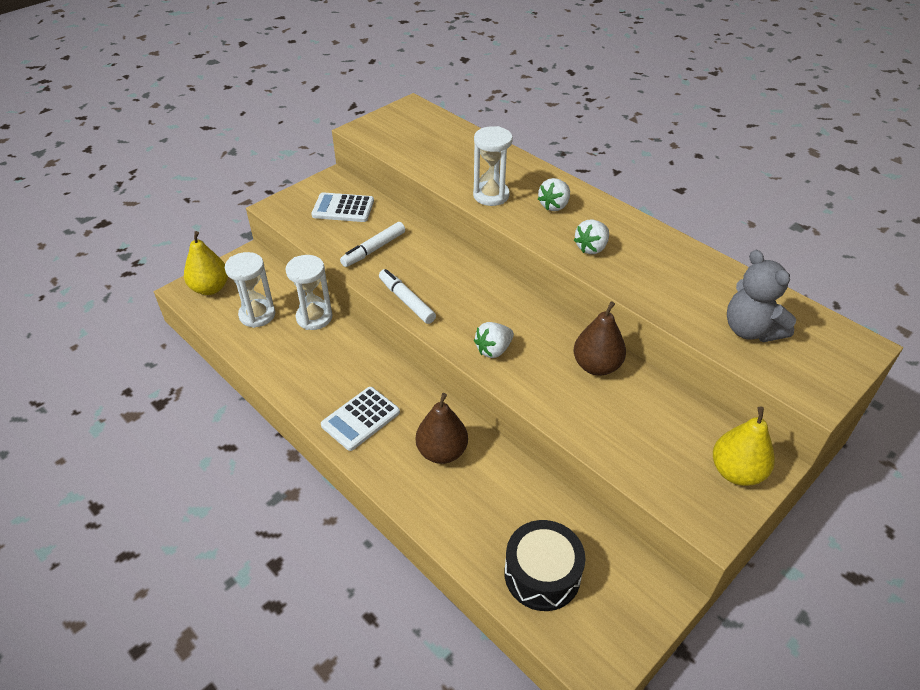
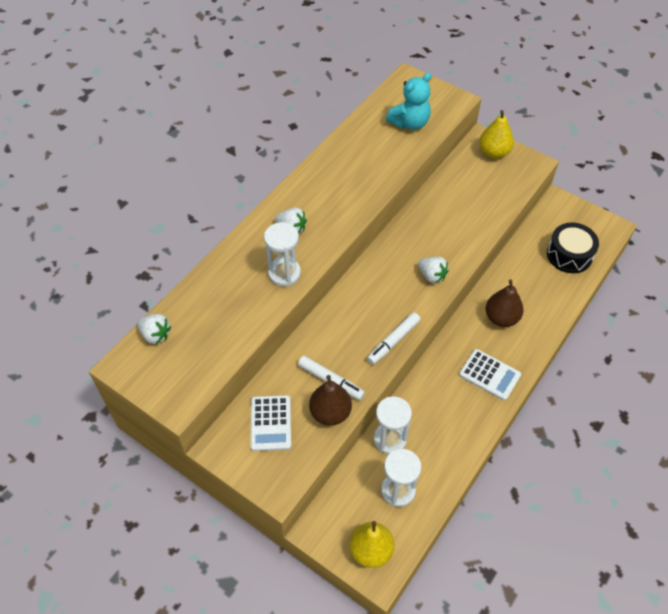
camera: 100 degrees left, 10 degrees up
white strawberry [574,220,609,254] -> white strawberry moved to [137,314,171,344]
brown pear [574,301,626,376] -> brown pear moved to [309,375,352,426]
grey teddy bear [727,250,796,342] -> turquoise teddy bear [386,73,431,130]

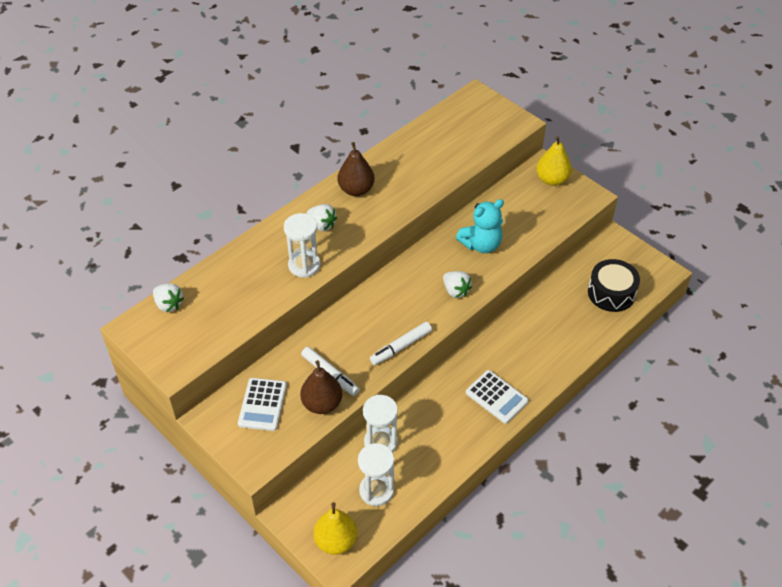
camera: 10 degrees right, 5 degrees down
turquoise teddy bear [386,73,431,130] -> turquoise teddy bear moved to [456,199,504,253]
brown pear [485,279,524,327] -> brown pear moved to [338,142,375,196]

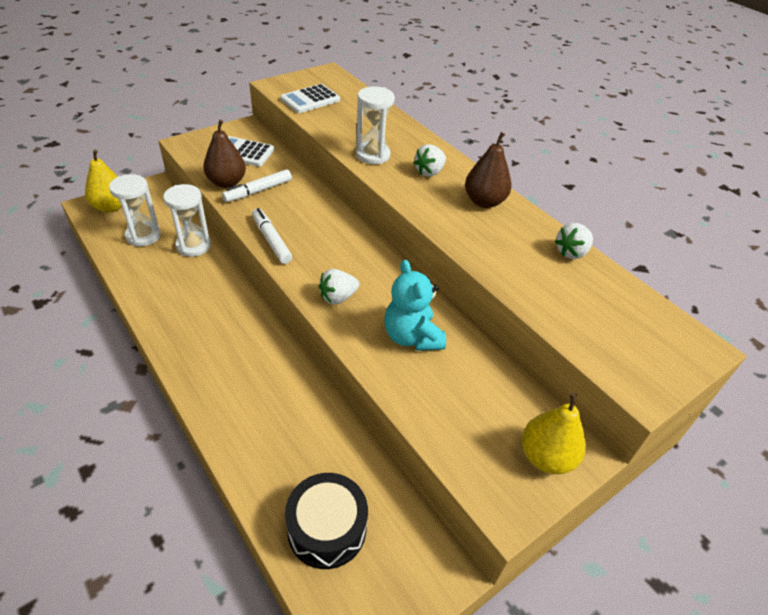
camera: 95 degrees right, 5 degrees down
white strawberry [153,283,184,312] -> white strawberry moved to [555,223,593,259]
white calculator [466,370,529,424] -> white calculator moved to [280,84,340,113]

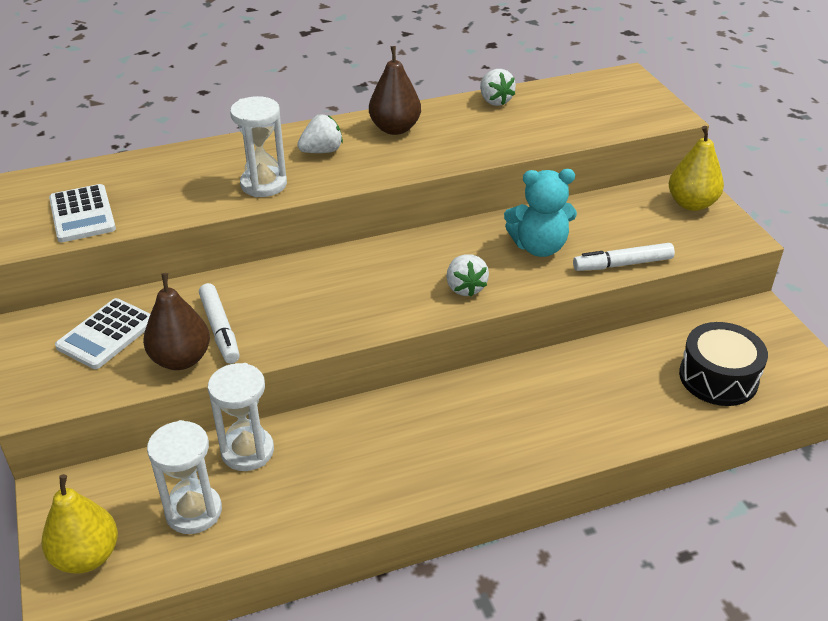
camera: 70 degrees left, 5 degrees down
white marker [252,208,292,264] -> white marker moved to [573,243,675,271]
white strawberry [413,144,446,177] -> white strawberry turned 90 degrees counterclockwise [297,114,343,153]

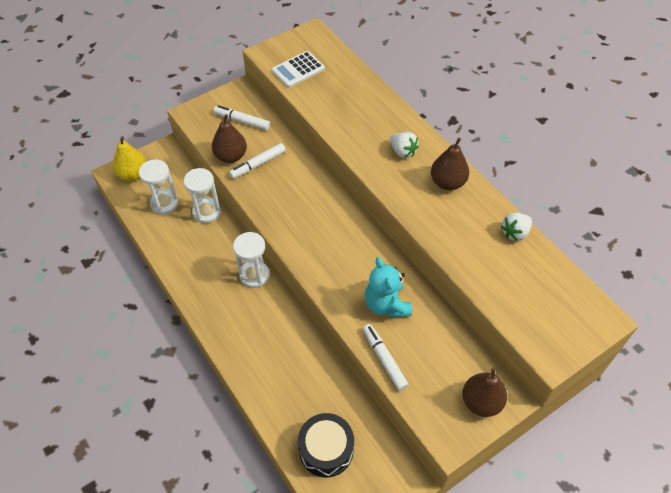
camera: 75 degrees right, 15 degrees up
white calculator [55,298,150,369] -> white marker [214,105,270,130]
white hourglass [230,96,287,197] -> white hourglass moved to [233,232,269,288]
white strawberry [447,254,489,297] -> none
yellow pear [668,126,724,211] -> brown pear [462,368,507,417]

